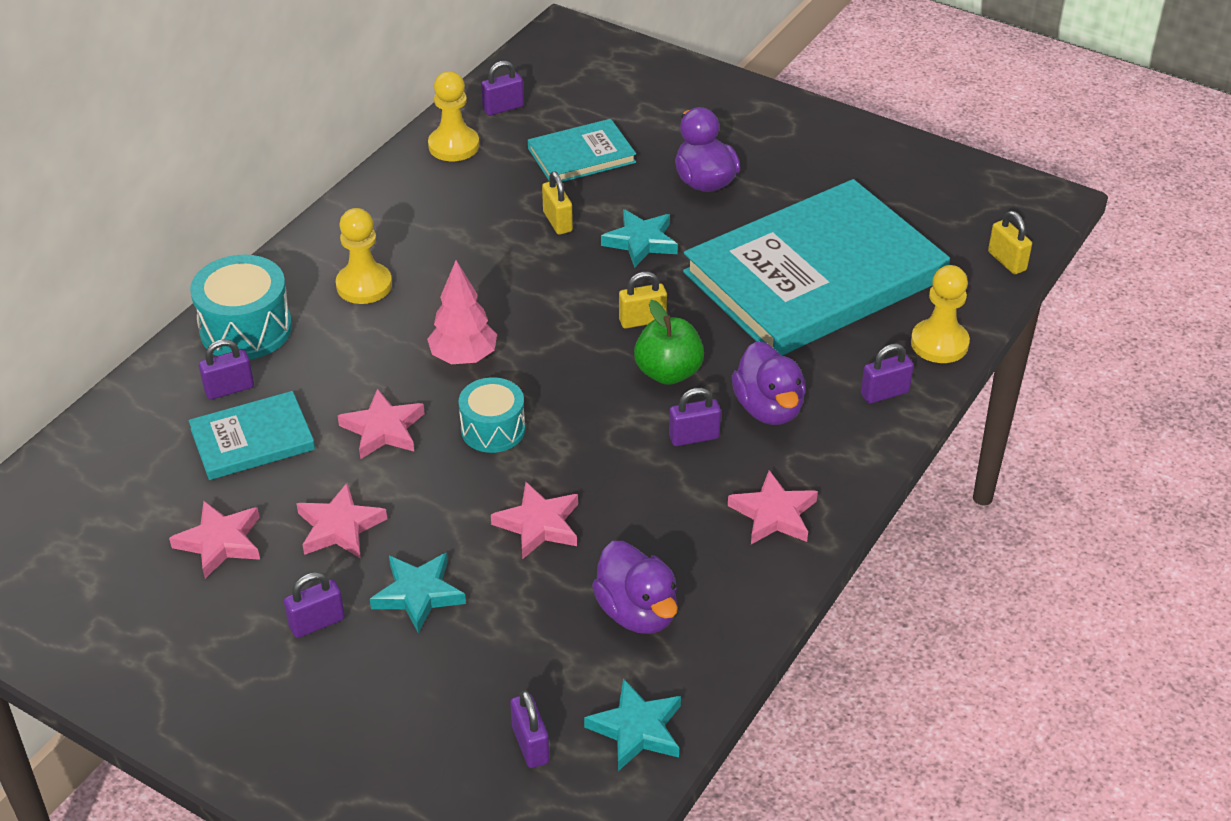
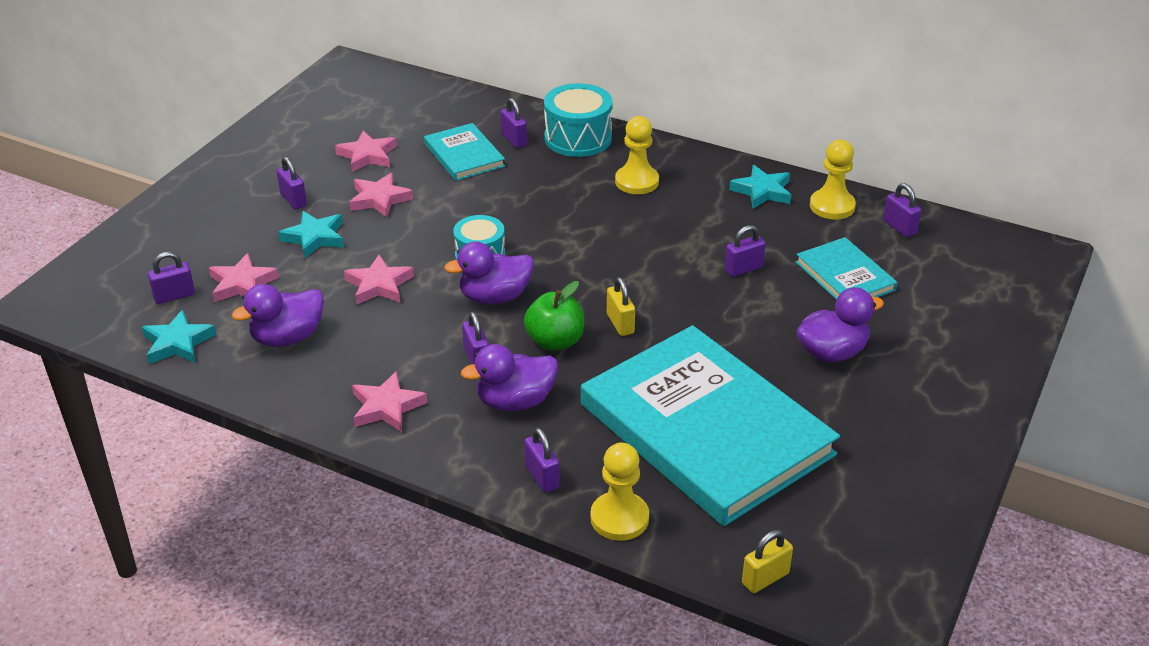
camera: 85 degrees right, 5 degrees down
pink star [338,389,425,459] -> pink star moved to [209,253,279,302]
pink tree [427,260,497,364] -> none
yellow padlock [542,172,573,235] -> purple padlock [724,225,766,277]
turquoise star [601,209,678,268] -> turquoise star moved to [729,165,791,209]
none -> purple duck [444,241,534,304]

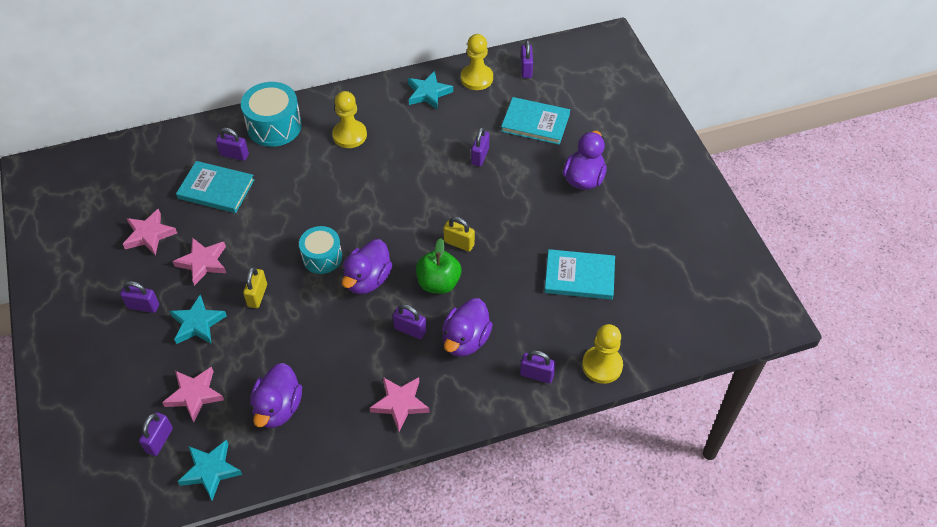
camera: 45 degrees left, 15 degrees up
pink star [344,255,414,305] -> none
turquoise book [581,325,840,526] -> turquoise book [544,249,615,300], size x0.46
yellow padlock [742,530,793,593] -> yellow padlock moved to [243,267,267,308]
purple padlock [883,183,921,237] -> purple padlock turned 75 degrees clockwise [520,40,533,78]

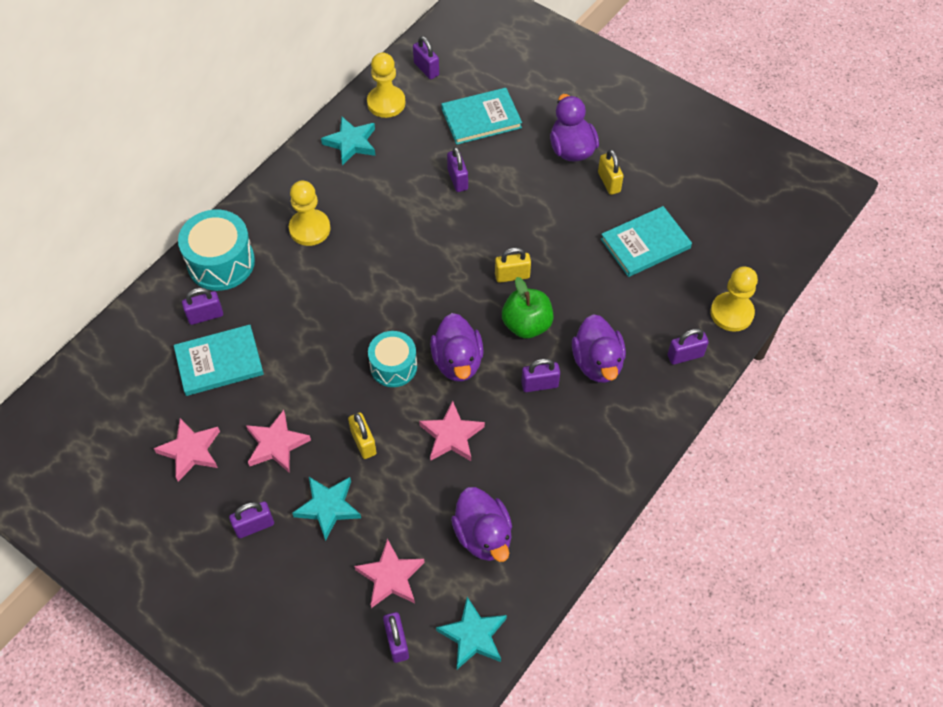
camera: 35 degrees left, 5 degrees up
pink star [370,377,430,431] -> pink star moved to [419,401,485,461]
none -> yellow padlock [598,150,623,195]

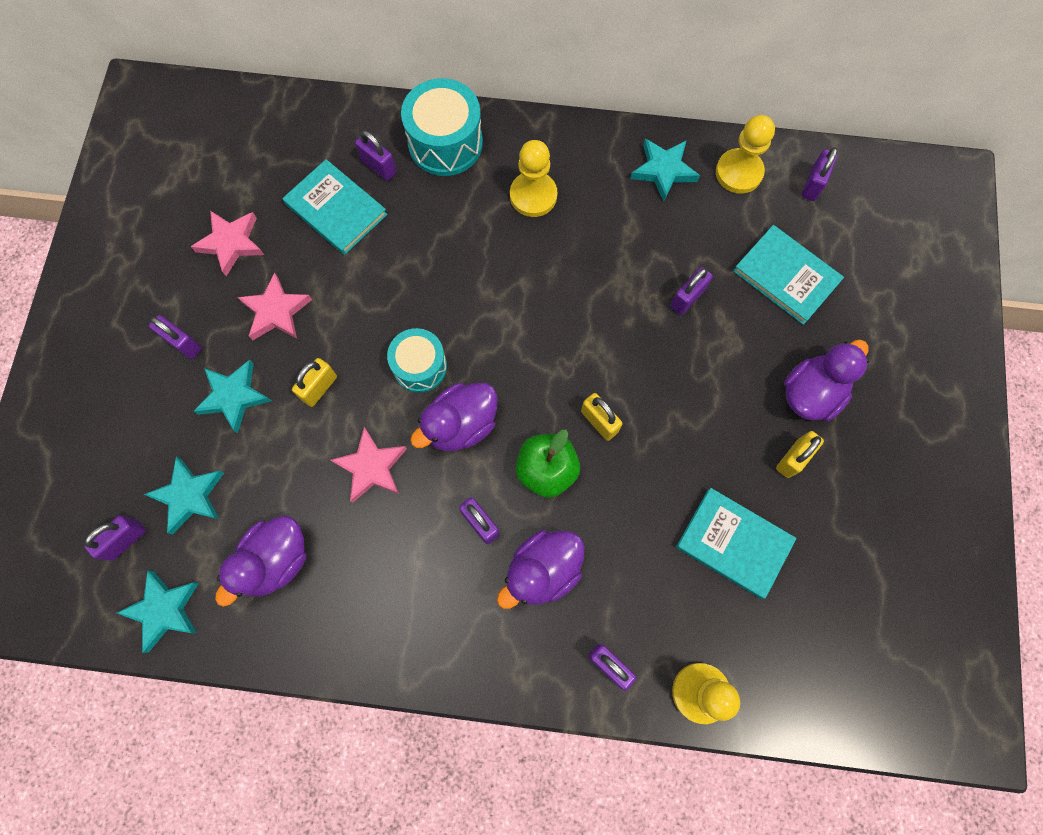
camera: 60 degrees right, 15 degrees up
pink star [354,539,425,608] -> turquoise star [144,457,224,534]

